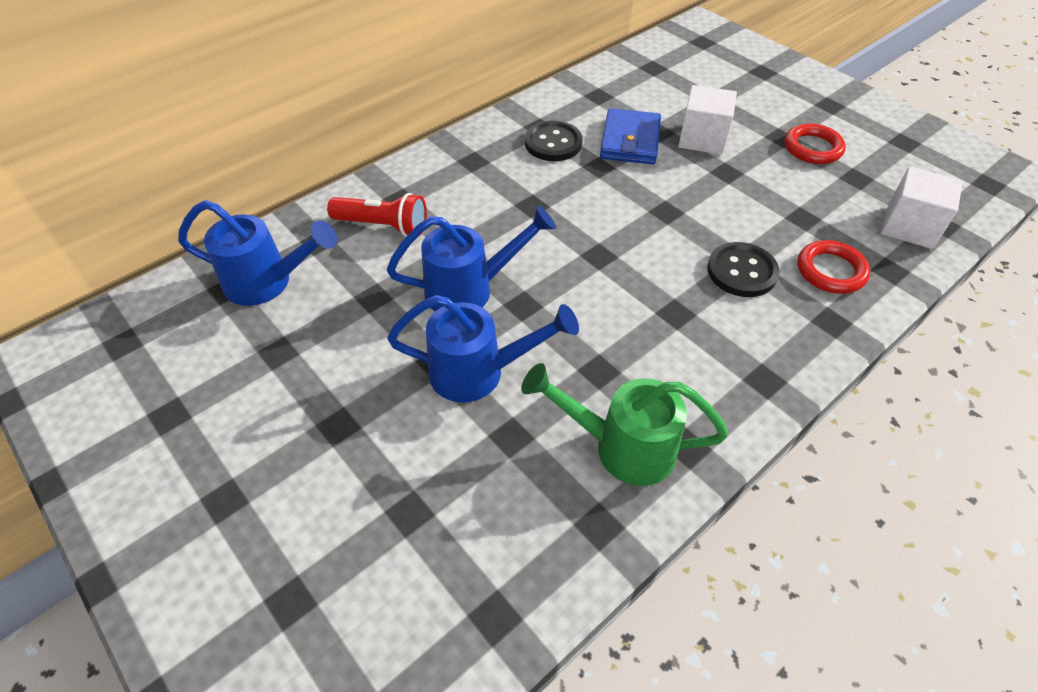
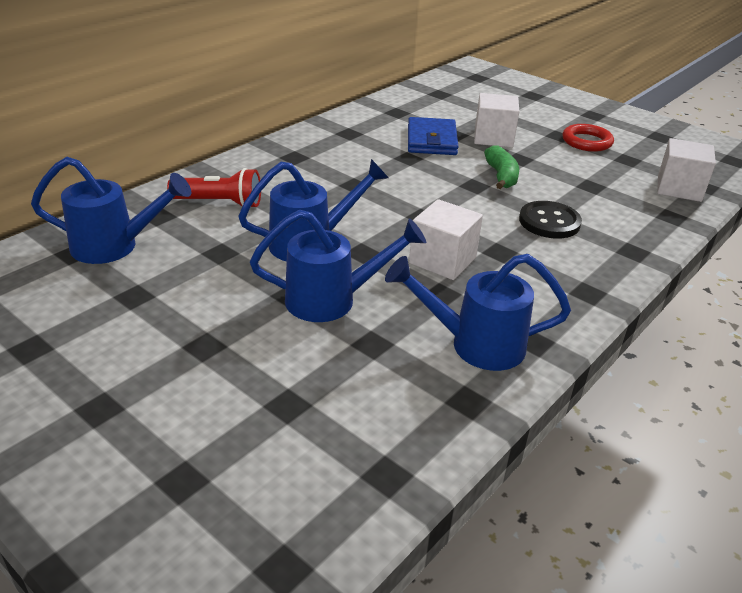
camera: 10 degrees left, 15 degrees down
green watering can [521,363,728,486] -> blue watering can [385,254,571,371]
black button [525,121,583,161] -> none
red ring [797,240,870,294] -> none
none -> white cube [409,199,483,280]
none -> green banana [484,146,519,189]

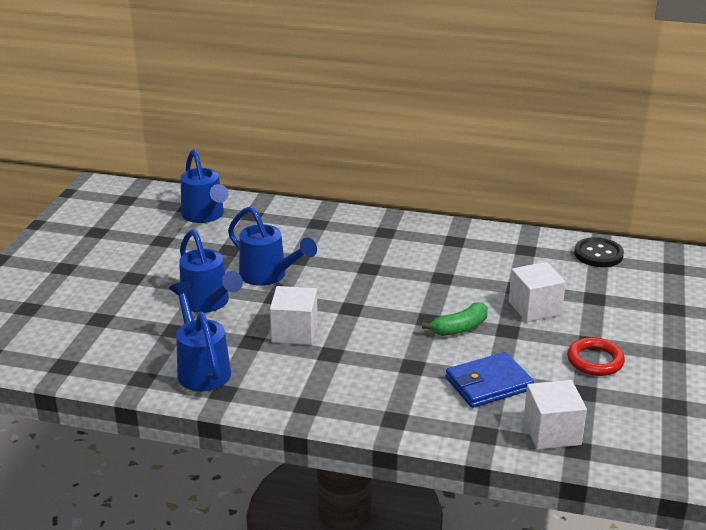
camera: 65 degrees right, 5 degrees down
red flashlight [167,168,261,207] -> none
blue wallet [408,117,459,155] -> blue wallet moved to [446,352,534,408]
black button [519,201,582,238] -> black button moved to [574,237,624,267]

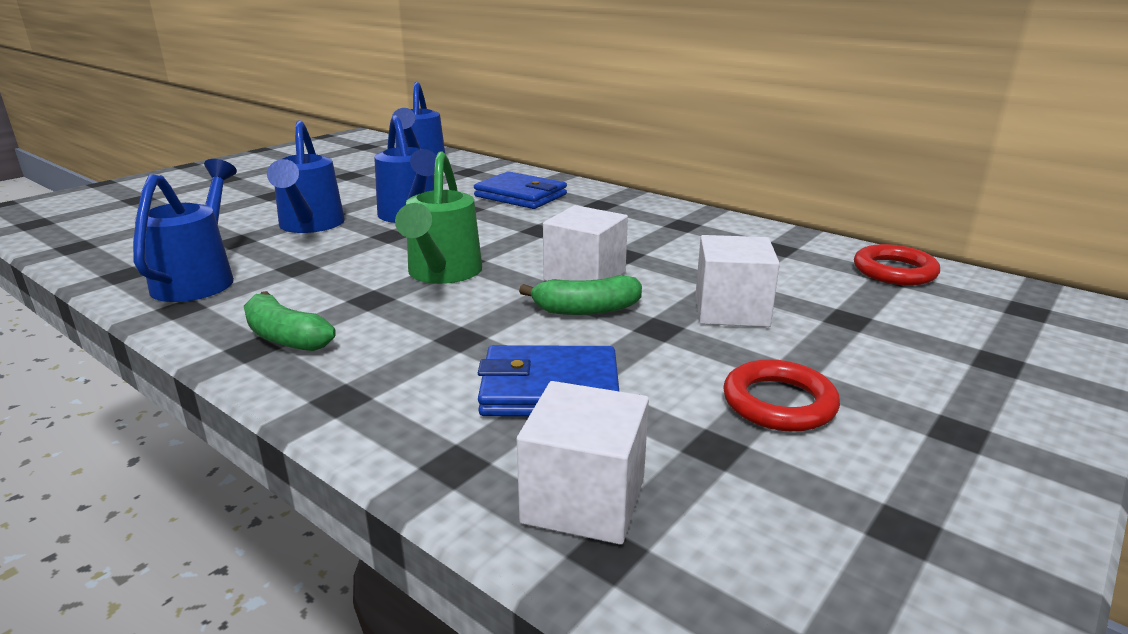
camera: 25 degrees right, 5 degrees down
white cube [270,286,318,345] -> white cube moved to [543,205,628,281]
black button [574,237,624,267] -> red ring [854,244,940,285]
none -> green banana [244,291,336,351]
none -> green watering can [395,151,482,284]
none -> blue wallet [474,171,567,209]

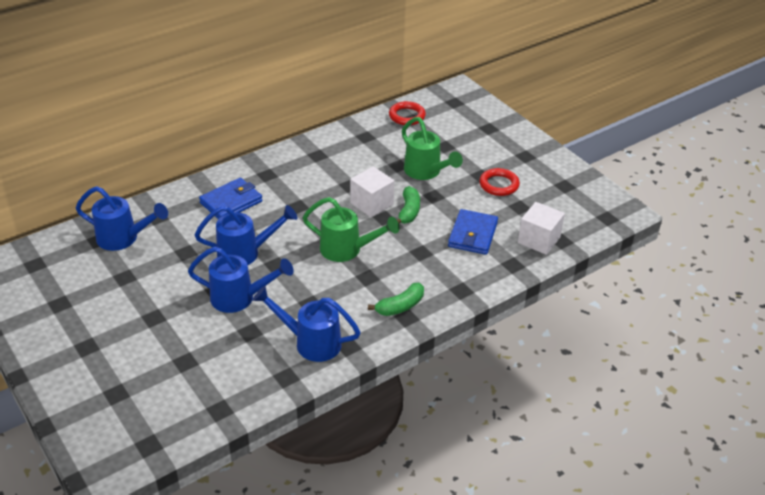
camera: 75 degrees left, 15 degrees up
white cube [696,235,780,327] -> green watering can [402,117,463,180]

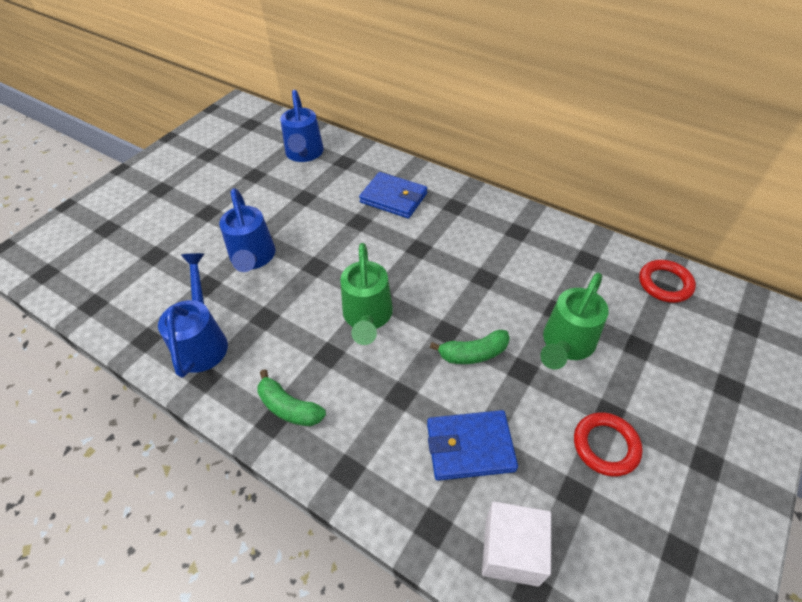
camera: 70 degrees right, 10 degrees up
blue watering can [195,205,297,265] -> none
white cube [350,167,394,217] -> none

